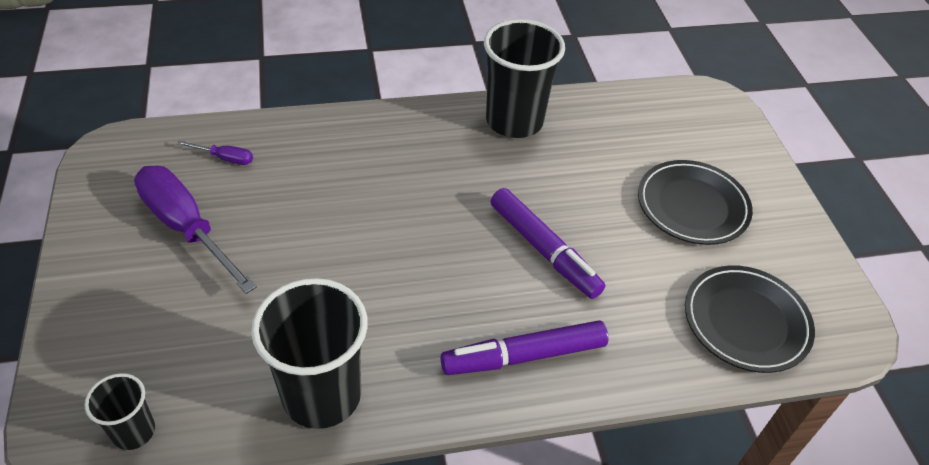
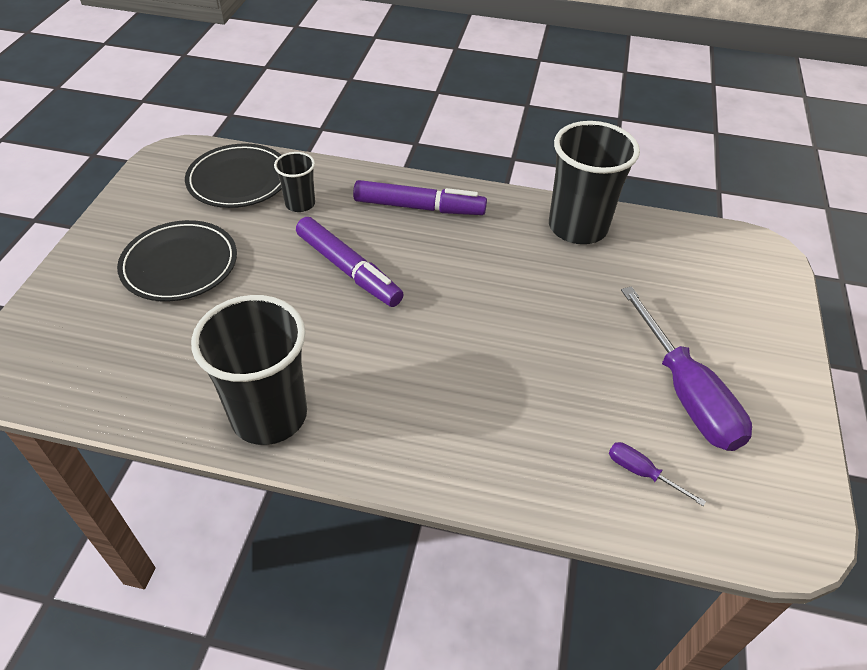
camera: 155 degrees left, 0 degrees up
black cup [85,373,155,450] -> black cup moved to [274,152,315,212]
purple marker [491,188,605,299] -> purple marker turned 150 degrees clockwise [296,217,404,307]

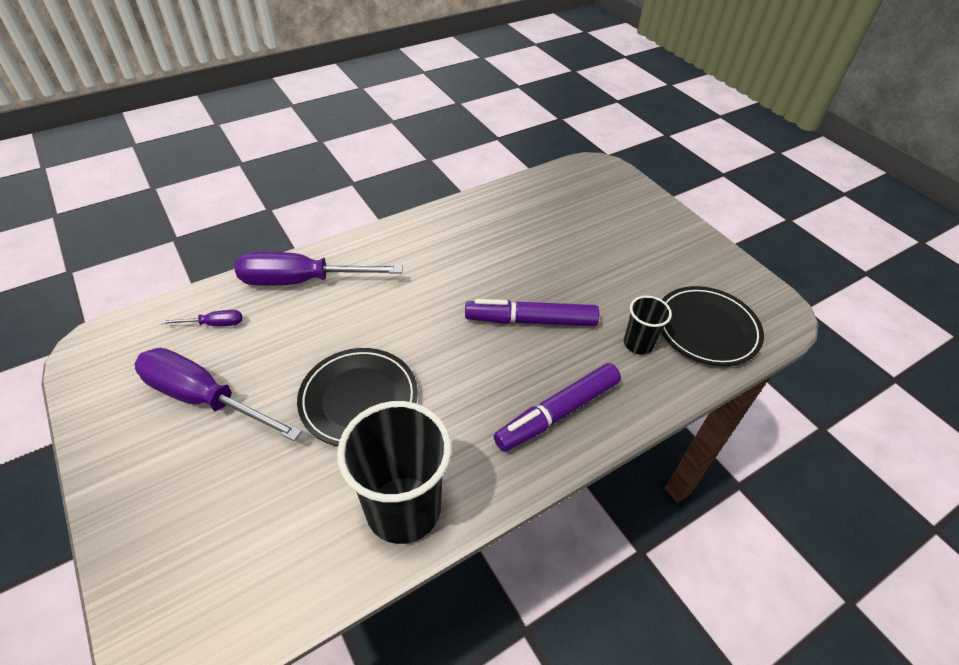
camera: 135 degrees right, 0 degrees up
black plate [117,220,237,301] -> black plate moved to [297,348,418,446]
black cup [191,295,307,445] -> none
none -> purple screwdriver [235,252,403,285]

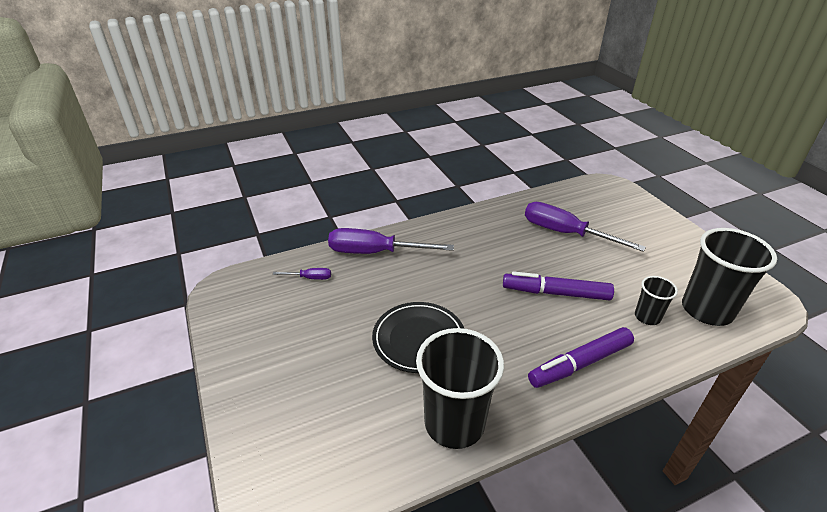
camera: 10 degrees right, 10 degrees down
purple screwdriver [134,348,302,441] -> purple screwdriver moved to [525,202,646,252]
black plate [661,286,764,366] -> black cup [682,228,777,326]

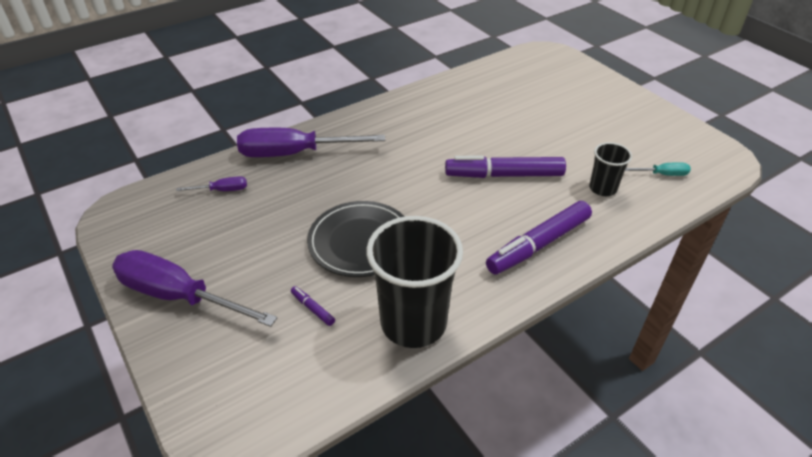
camera: 10 degrees left, 5 degrees up
purple screwdriver [525,202,646,252] -> purple screwdriver moved to [112,250,277,327]
black cup [682,228,777,326] -> turquoise screwdriver [625,162,691,176]
none -> purple marker [291,286,335,326]

